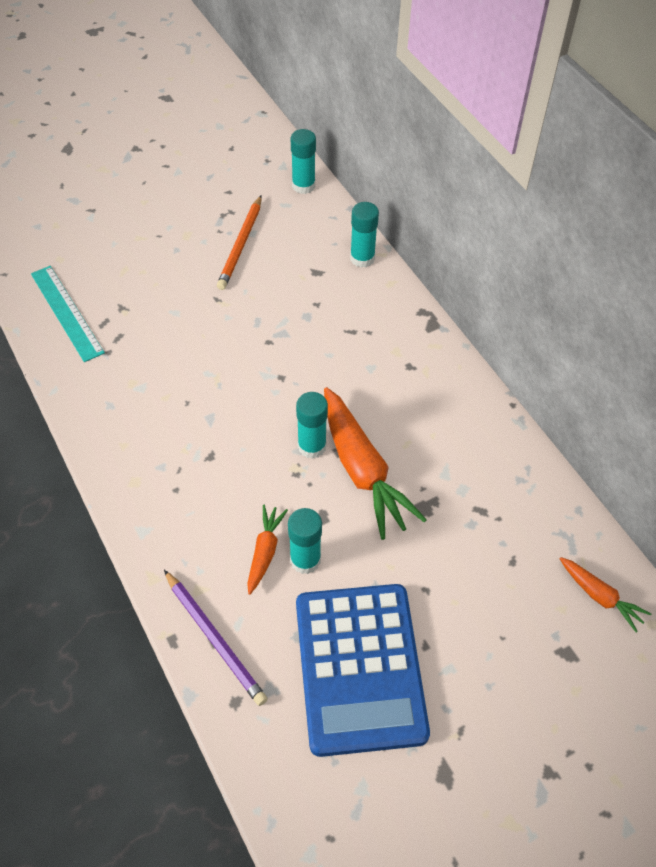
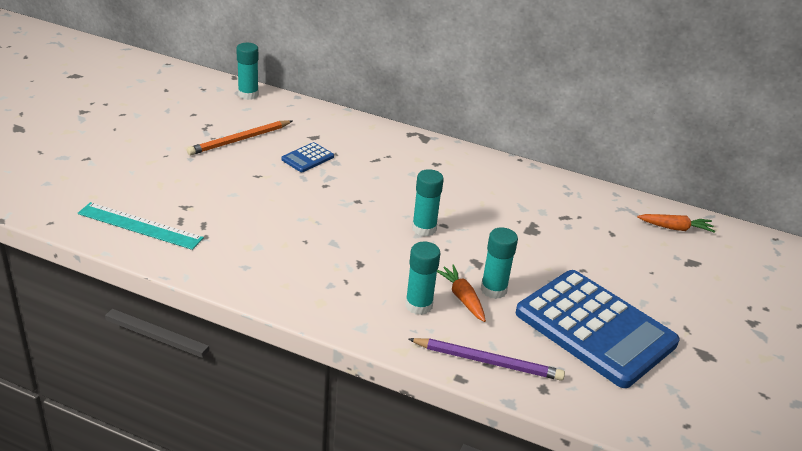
camera: 40 degrees left, 20 degrees down
orange pencil [217,196,262,290] -> orange pencil turned 75 degrees clockwise [187,120,292,155]
orange carrot [324,387,427,540] -> none
turquoise glue stick [350,202,379,268] -> turquoise glue stick moved to [405,241,440,315]
none -> blue calculator [281,142,334,172]

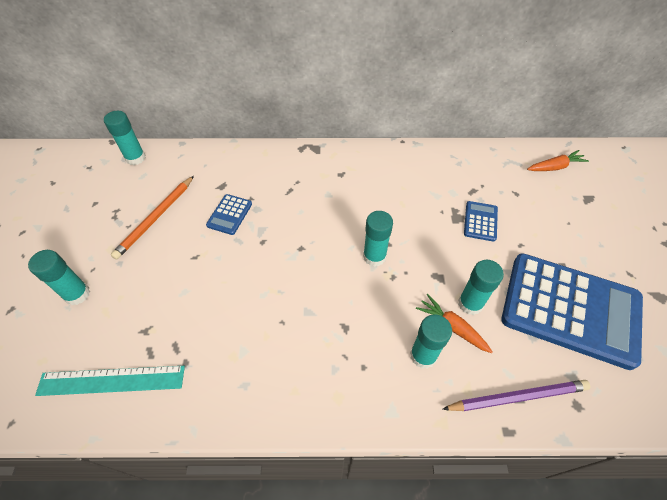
camera: 20 degrees left, 20 degrees up
none -> turquoise glue stick [28,250,90,305]
none -> blue calculator [464,201,498,242]

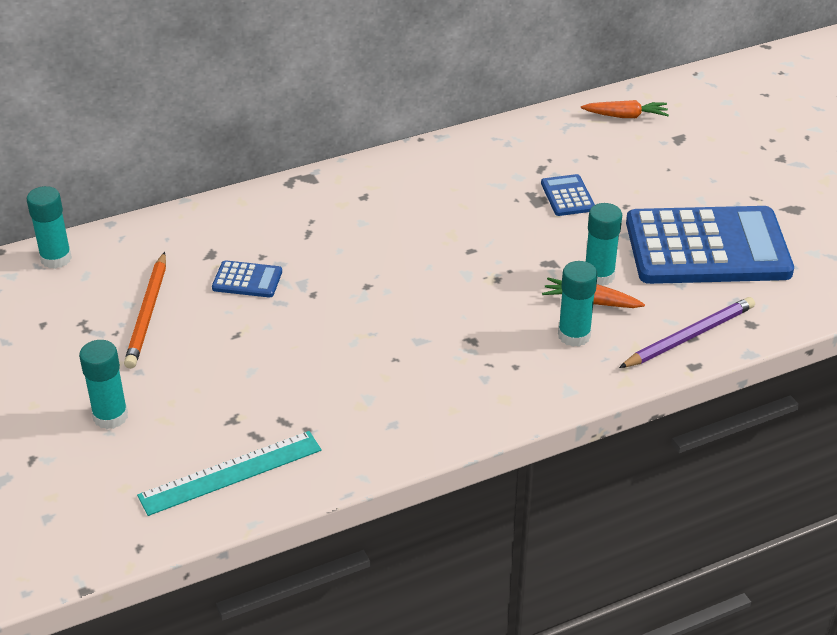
camera: 25 degrees left, 15 degrees down
blue calculator [206,194,252,235] -> blue calculator turned 75 degrees counterclockwise [212,260,282,297]
turquoise glue stick [363,211,393,267] -> none
orange carrot [527,150,589,171] -> orange carrot turned 45 degrees clockwise [581,100,669,118]

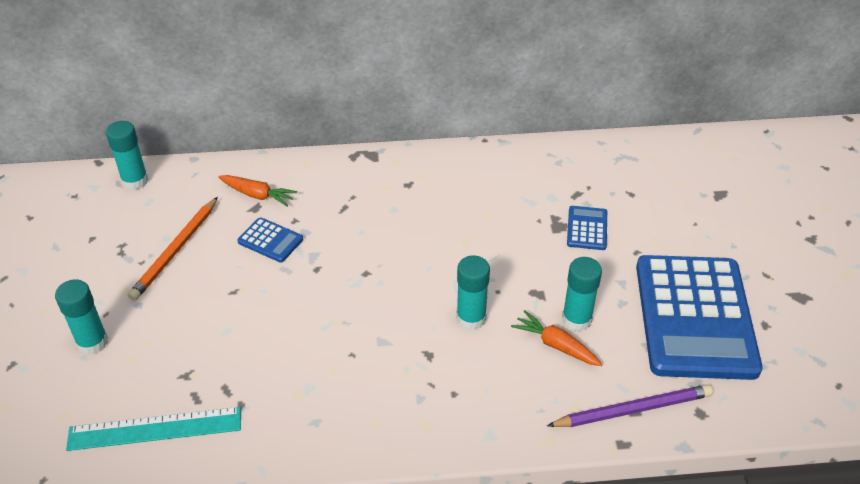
camera: 20 degrees right, 5 degrees up
turquoise glue stick [558,261,598,347] -> turquoise glue stick moved to [456,256,490,330]
orange carrot [581,100,669,118] -> orange carrot moved to [218,175,297,206]
blue calculator [626,206,794,284] -> blue calculator turned 75 degrees clockwise [636,255,763,380]

